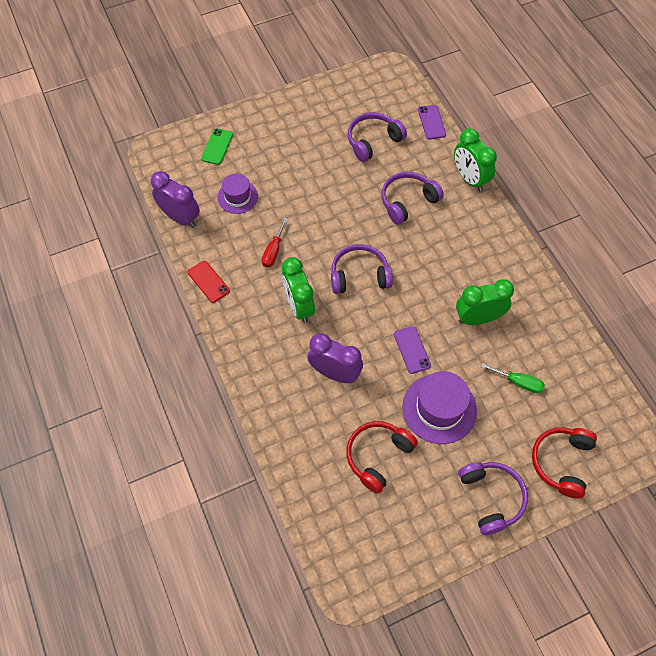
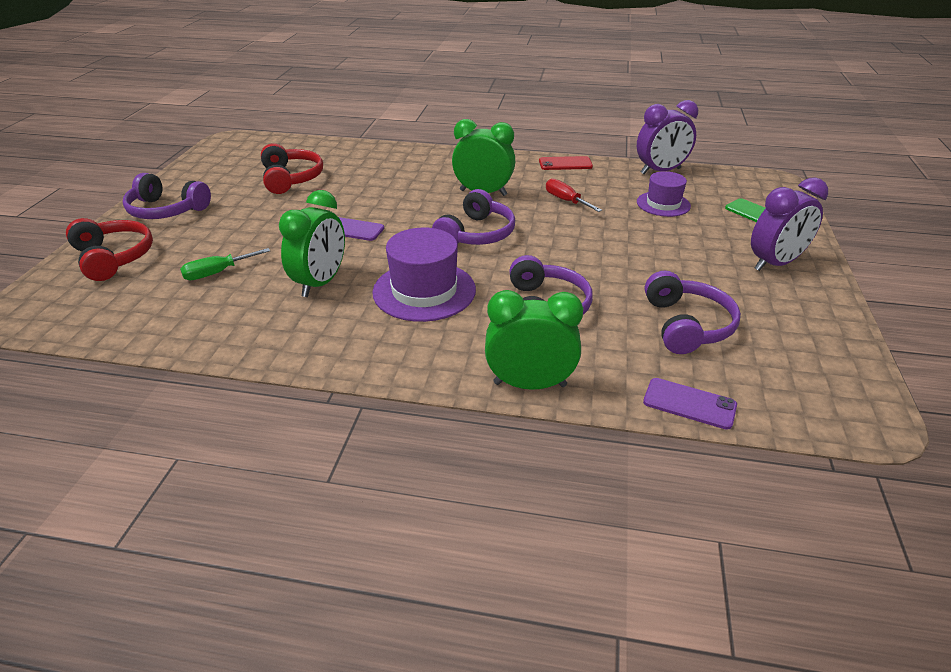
camera: 125 degrees right, 25 degrees down
purple clock [308,333,363,383] -> purple clock moved to [751,177,828,271]
purple hat [402,371,477,444] -> purple hat moved to [372,228,476,322]

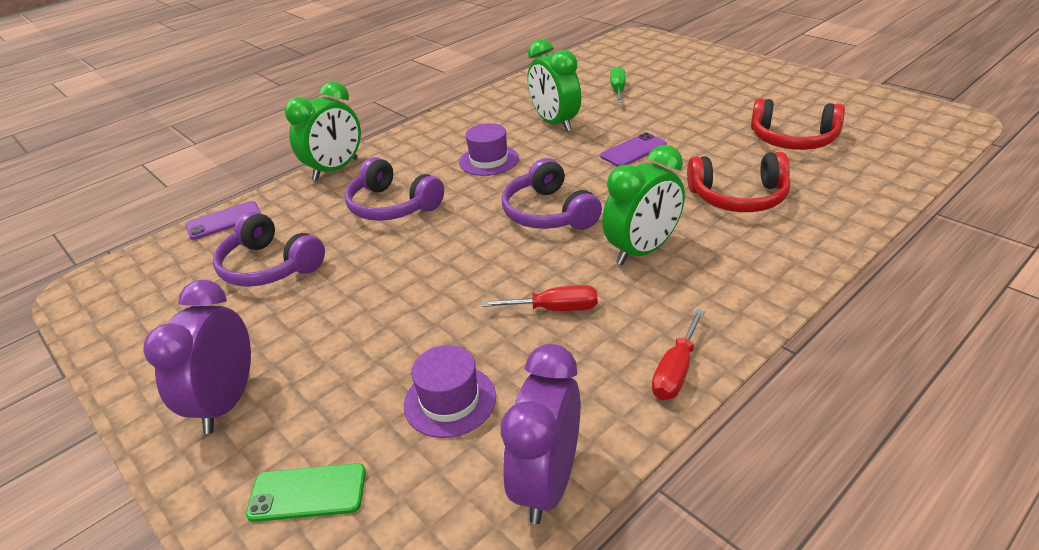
camera: 130 degrees right, 0 degrees up
red headphones [66,218,153,281] -> red headphones moved to [687,152,791,212]
purple headphones [123,173,211,219] -> none
purple hat [372,228,476,322] -> purple hat [459,123,519,176], size x0.63
red phone [539,156,593,170] -> red screwdriver [652,309,705,400]

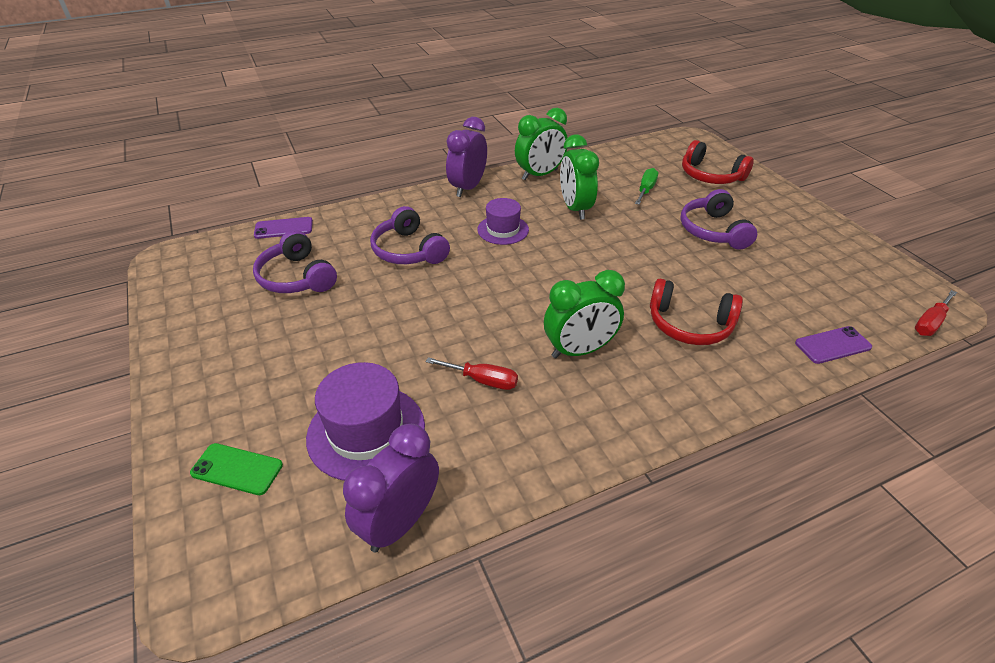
camera: 15 degrees right, 5 degrees up
purple clock [144,280,251,434] -> purple clock moved to [446,117,487,197]
green clock [285,81,361,181] -> green clock moved to [515,108,568,180]
purple hat [404,345,496,438] -> purple hat [306,362,425,481], size x1.59
purple headphones [502,158,602,230] -> purple headphones moved to [680,189,757,249]
purple phone [600,133,667,167] -> purple phone moved to [795,326,872,364]
red screwdriver [652,309,705,400] -> red screwdriver moved to [915,290,957,336]
red headphones [751,98,845,150] -> red headphones moved to [682,140,754,184]

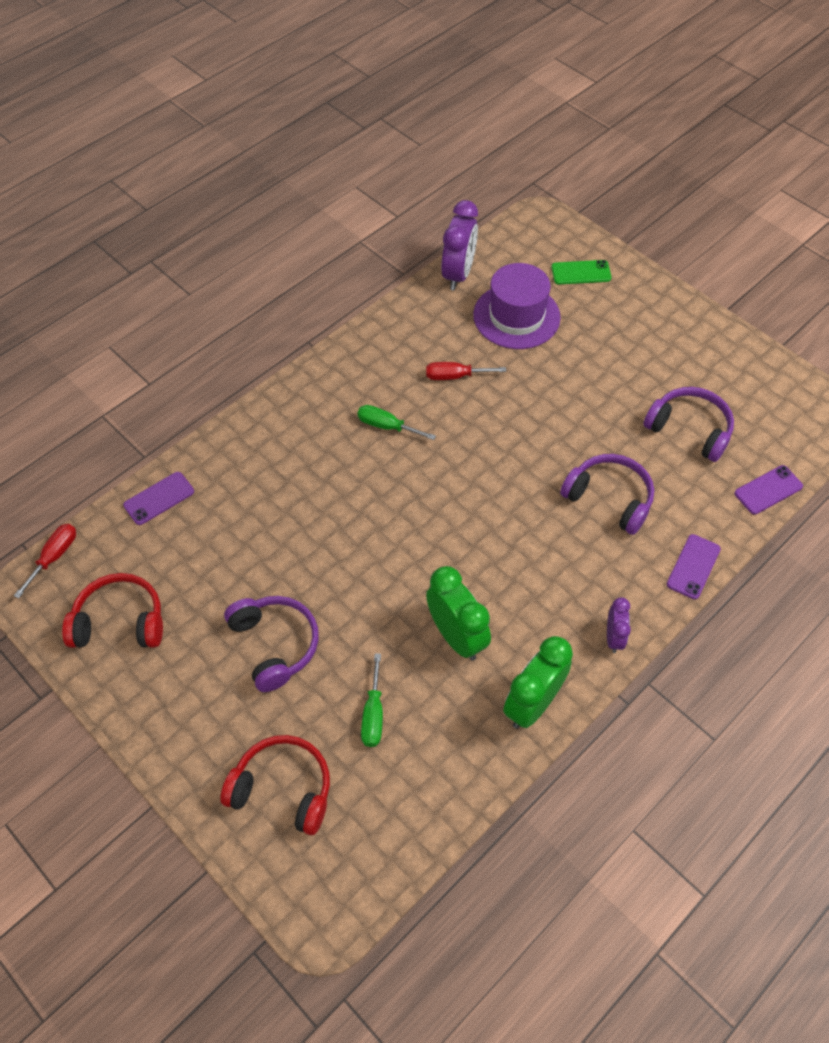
camera: 160 degrees right, 15 degrees up
purple clock [446,117,487,197] -> purple clock [607,597,631,653], size x0.56
purple hat [477,198,529,245] -> none
green clock [544,270,625,358] -> green screwdriver [358,405,436,440]
red headphones [650,279,743,345] -> red headphones moved to [62,573,163,648]
none -> purple phone [667,534,721,599]

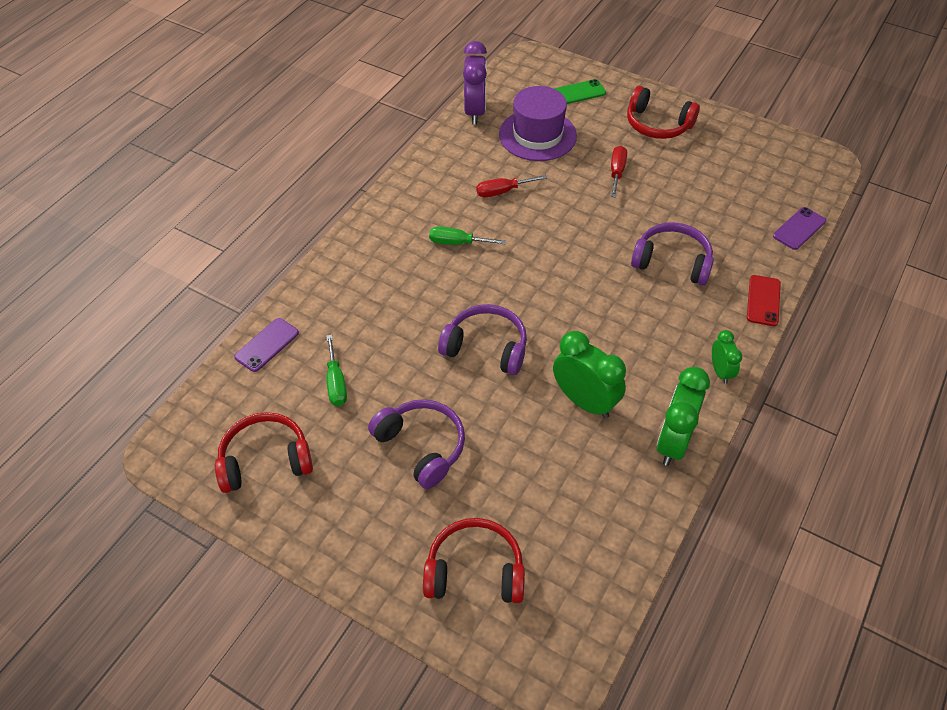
camera: 15 degrees left, 5 degrees down
red screwdriver [14,524,76,599] -> red screwdriver moved to [611,146,627,197]
green screwdriver [361,653,383,747] -> green screwdriver moved to [326,335,347,406]
purple clock [607,597,631,653] -> green clock [712,330,742,384]
purple headphones [643,387,734,462] -> purple headphones moved to [438,304,527,375]
purple phone [667,534,721,599] -> red phone [747,275,781,326]
none -> red headphones [627,86,700,139]

